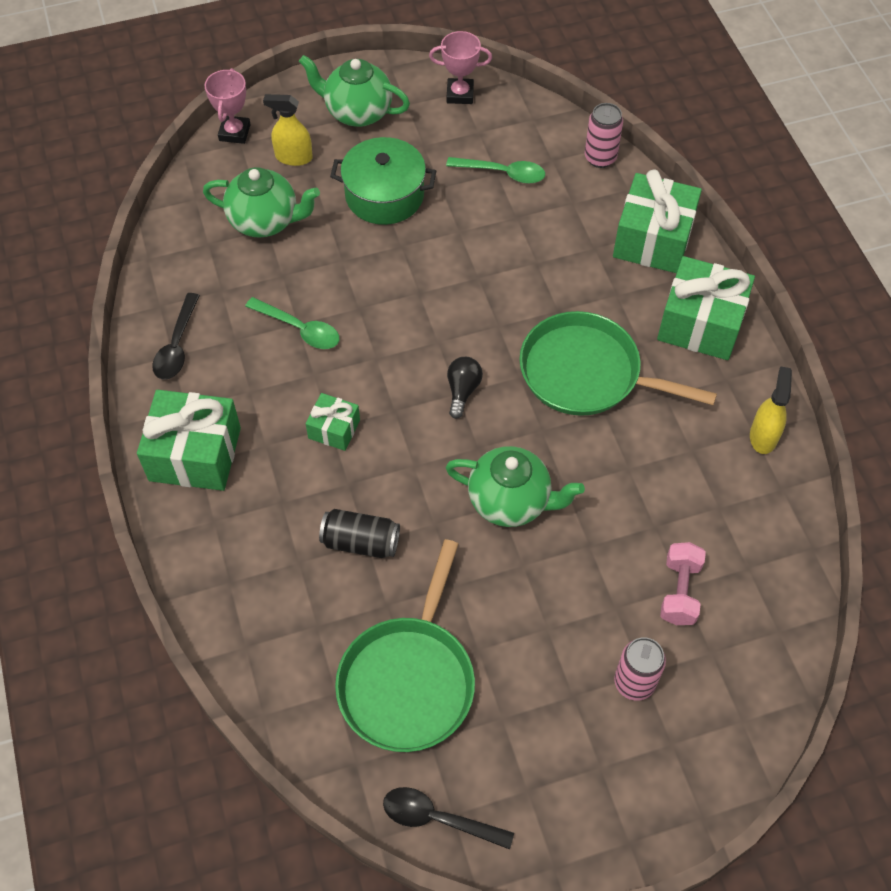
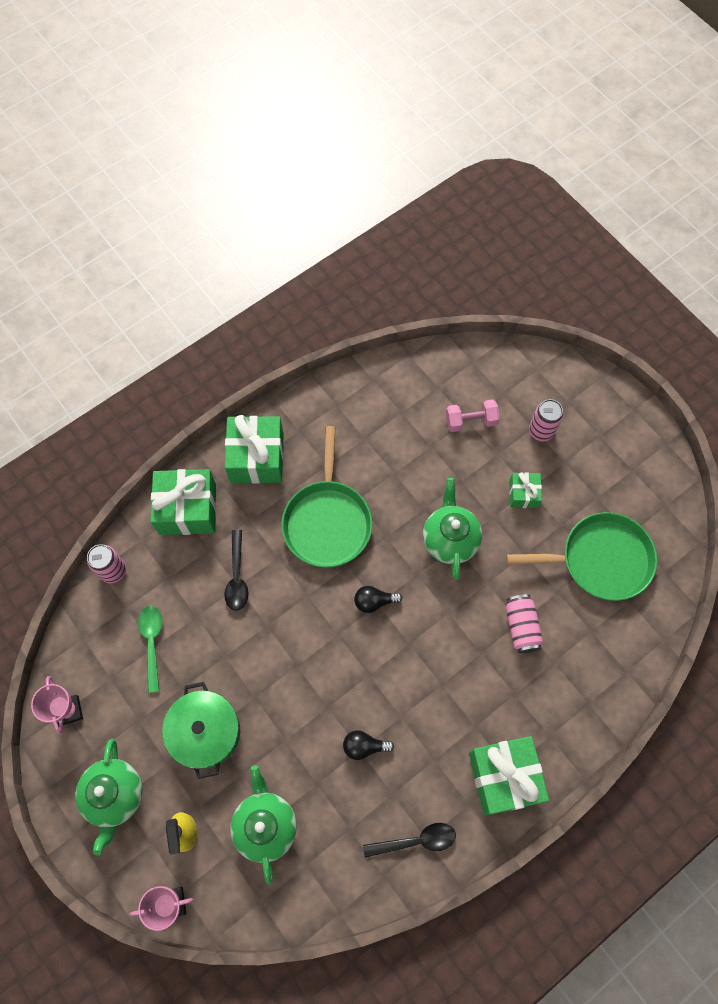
camera: 110 degrees left, 10 degrees up
green spoon [245,297,339,349] -> black light bulb [343,730,394,760]
green gift [306,393,360,451] -> green gift moved to [509,472,542,508]
black can [319,509,400,558] -> pink can [506,594,543,653]
black spoon [383,787,514,850] -> black spoon moved to [224,530,249,611]
yellow spray bottle [750,367,792,454] -> none

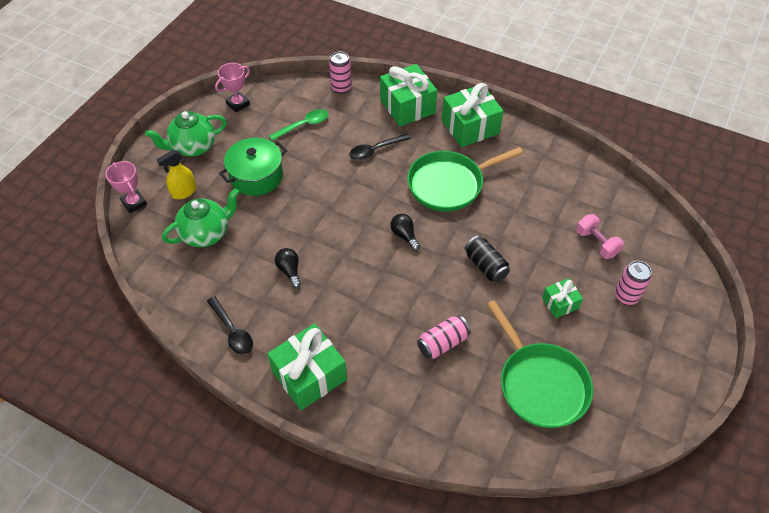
camera: 65 degrees right, 15 degrees down
green teapot [423,478,482,580] -> black can [464,236,510,282]

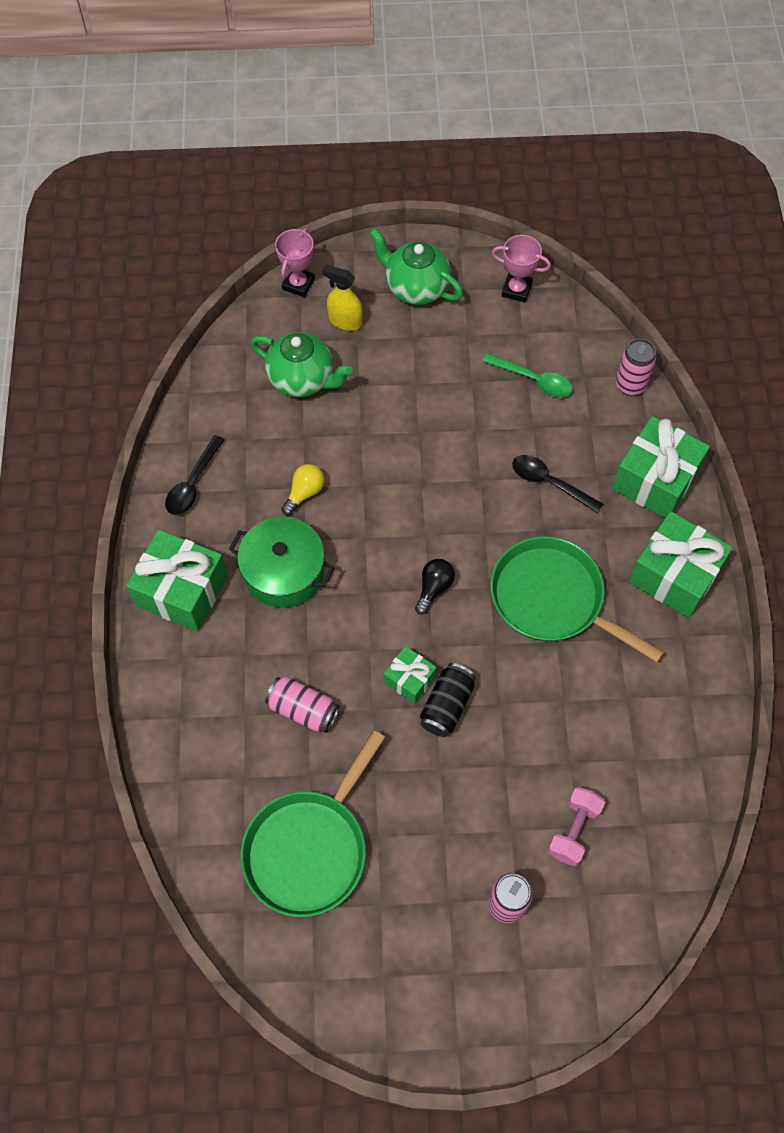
camera: 60 degrees right, 10 degrees up
green pot [219,138,287,196] -> green pot moved to [229,517,334,608]
black light bulb [275,248,301,288] -> yellow light bulb [282,464,324,515]
green gift [542,278,583,318] -> green gift moved to [384,646,437,704]

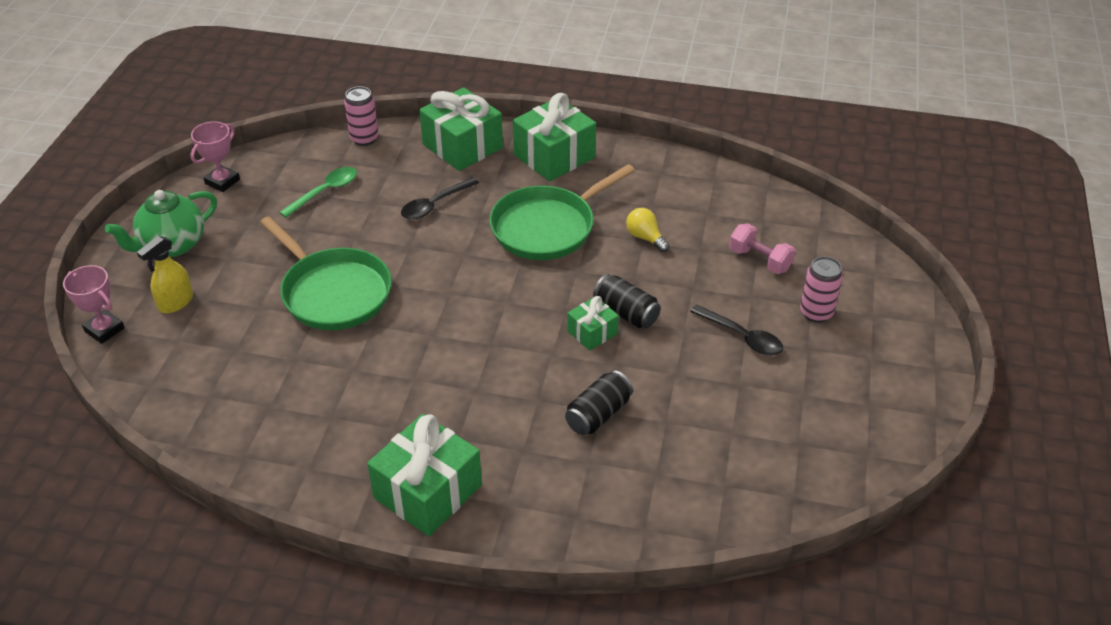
camera: 75 degrees left, 20 degrees down
black spoon [165,435,225,515] -> black spoon moved to [690,305,783,356]
green pot [229,517,334,608] -> none
green pan [241,730,385,917] -> green pan moved to [260,216,392,330]
green teapot [251,332,352,397] -> none
pink can [265,677,340,733] -> black can [565,370,633,435]
yellow light bulb [282,464,324,515] -> yellow light bulb moved to [626,208,670,253]
black light bulb [415,559,455,615] -> none

